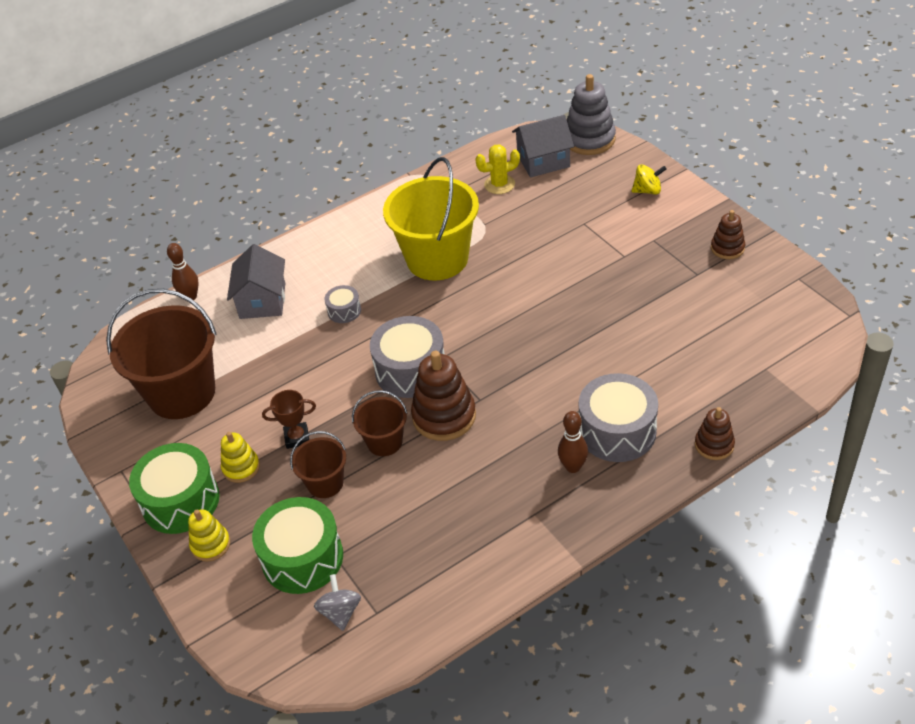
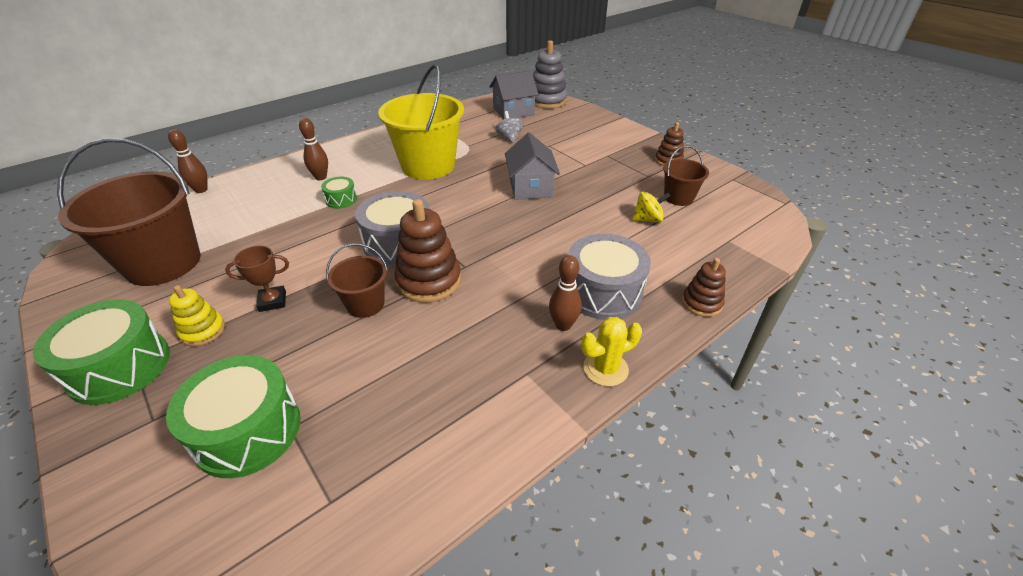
camera: 10 degrees left, 5 degrees down
yellow stacking toy [188,509,230,562] -> none
grey house [227,244,285,319] -> grey house moved to [505,133,560,200]
brown bucket [290,431,346,498] -> brown bucket moved to [663,145,709,206]
grey spinning top [314,574,361,631] -> grey spinning top moved to [495,111,524,143]
grey drum [324,285,361,323] -> green drum [321,177,357,209]
yellow cactus [475,145,520,194] -> yellow cactus moved to [581,317,642,386]
yellow spinning top [631,164,667,195] -> yellow spinning top moved to [632,192,670,223]
none -> brown bowling pin [299,118,328,180]

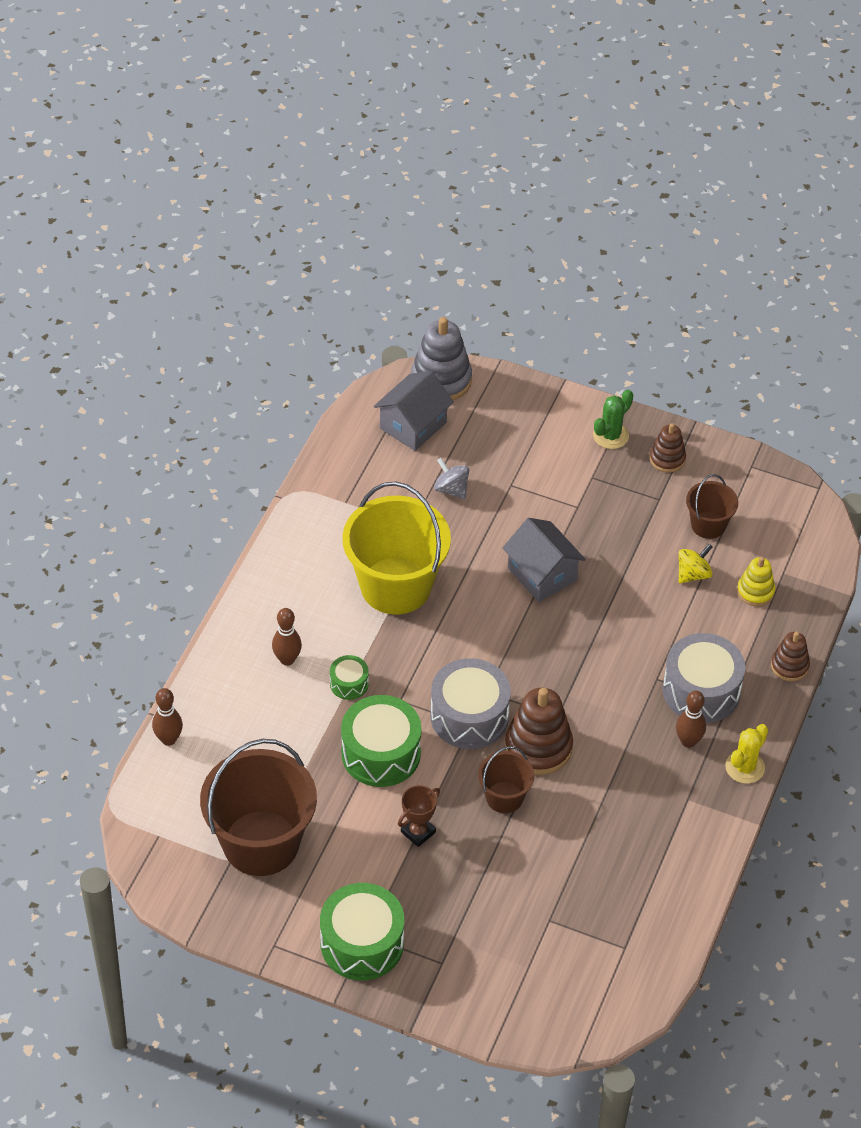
camera: 30 degrees left, 10 degrees up
green drum [166,355,301,478] -> green drum moved to [341,695,421,787]
yellow stacking toy [169,285,225,346] -> yellow stacking toy moved to [737,557,775,606]
none -> green cactus [593,390,633,449]

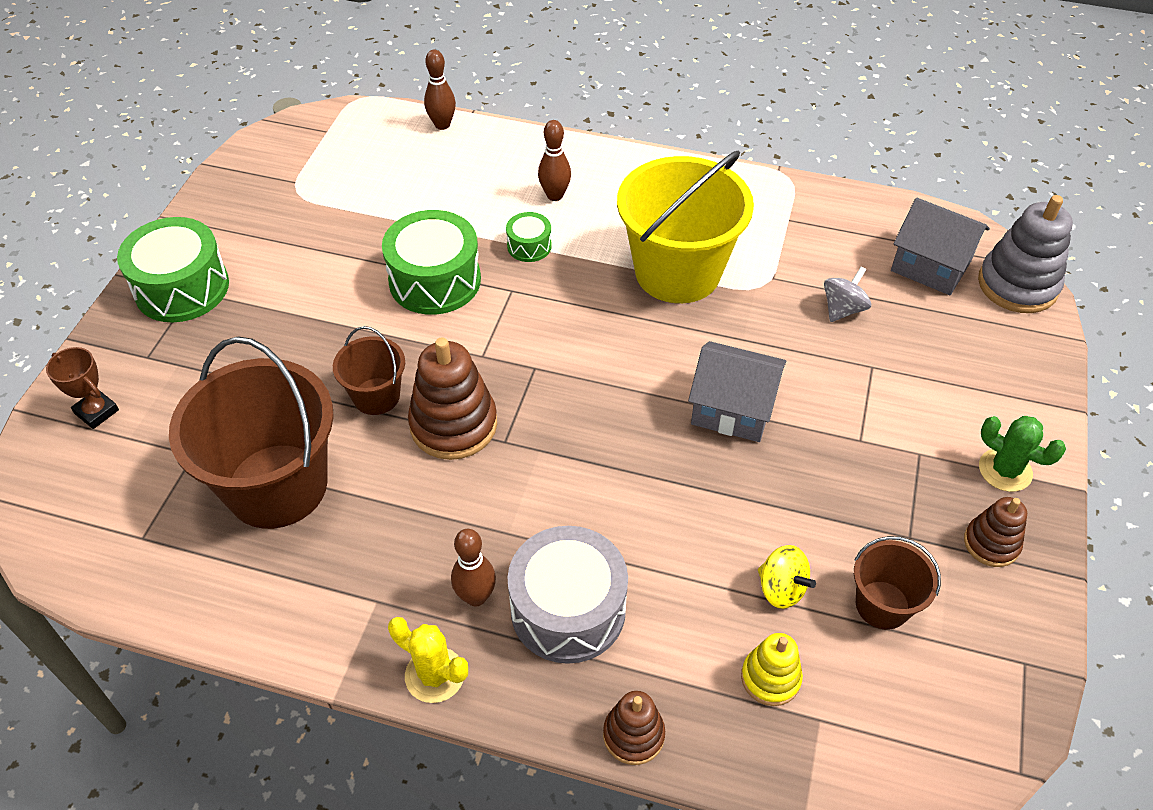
camera: 85 degrees right, 0 degrees up
brown bucket [200,739,317,876] -> brown bucket moved to [169,336,334,529]
brown trophy [398,785,440,847] -> brown trophy moved to [46,347,119,429]
grey drum [430,658,511,749] -> none
grey house [503,518,586,602] -> grey house turned 60 degrees clockwise [688,341,786,442]

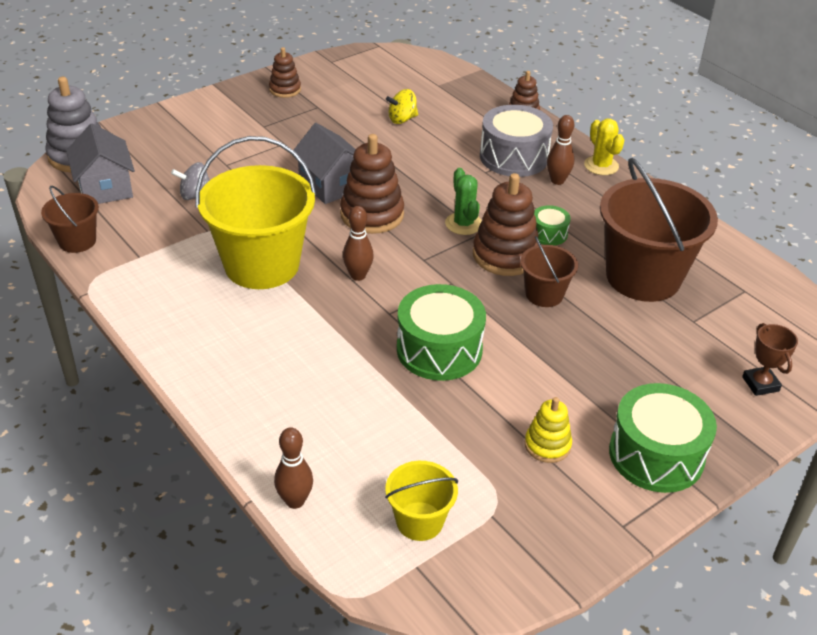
camera: 145 degrees left, 10 degrees down
green drum [506,212,552,262] -> green drum moved to [534,205,571,246]
brown bowling pin [538,120,571,201] -> brown bowling pin moved to [343,206,374,281]
yellow stacking toy [741,633,803,706] -> yellow stacking toy moved to [525,397,572,463]
yellow spinning top [758,545,816,609] -> yellow spinning top turned 105 degrees counterclockwise [386,89,418,124]
brown bucket [854,536,941,630] -> brown bucket moved to [41,186,99,253]
green cactus [979,416,1066,492] -> green cactus moved to [445,168,482,235]
none -> brown stacking toy [340,134,404,234]
none -> yellow bucket [385,461,458,541]

